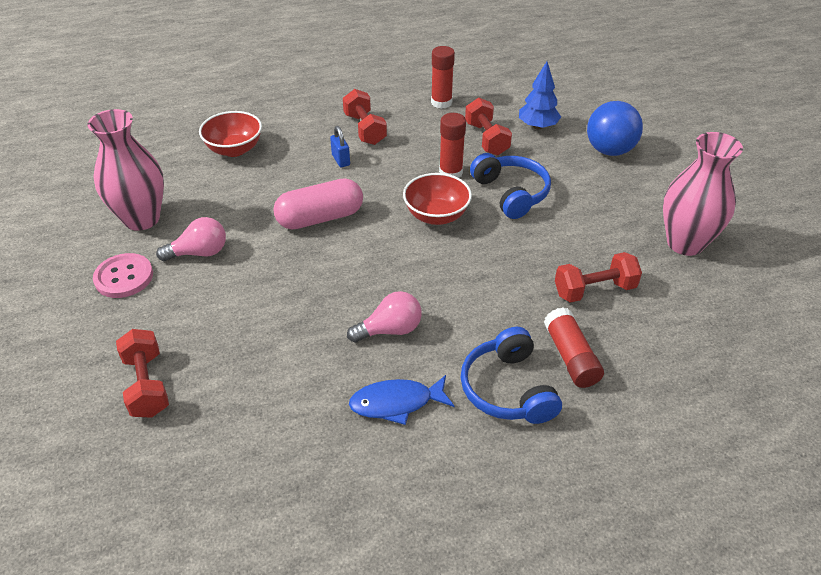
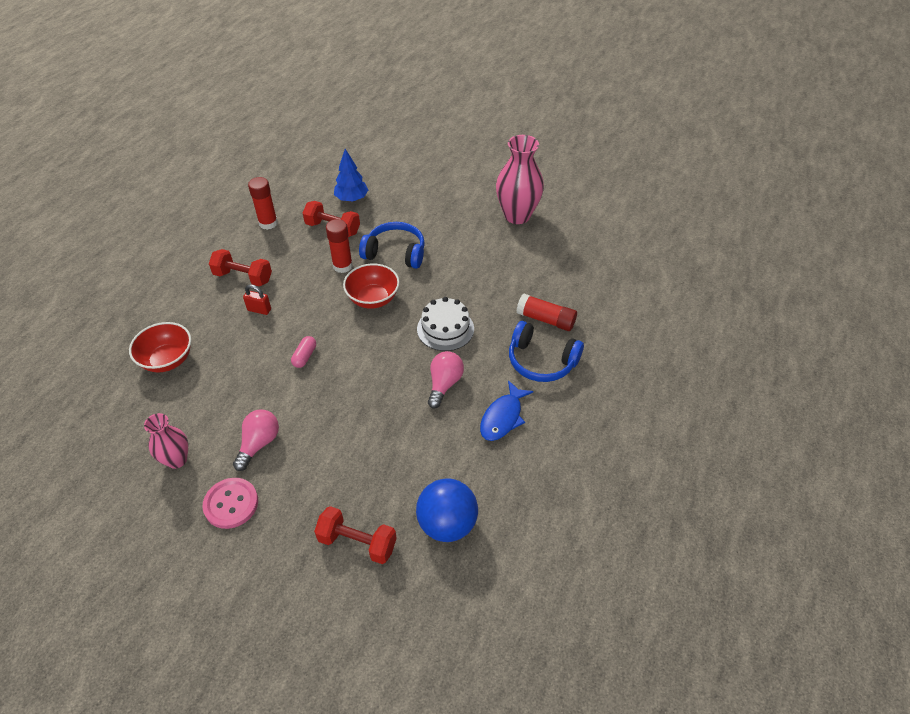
camera: 50 degrees left, 5 degrees up
pink vase [87,109,164,231] -> pink vase [144,413,188,469], size x0.59
pink capsule [273,178,363,229] -> pink capsule [291,336,316,368], size x0.48
blue padlock [330,126,350,167] -> red padlock [243,284,271,315]
red dumbbell [555,252,642,303] -> none
blue ball [587,101,643,156] -> blue ball moved to [416,478,478,542]
none -> white cake [417,297,474,351]

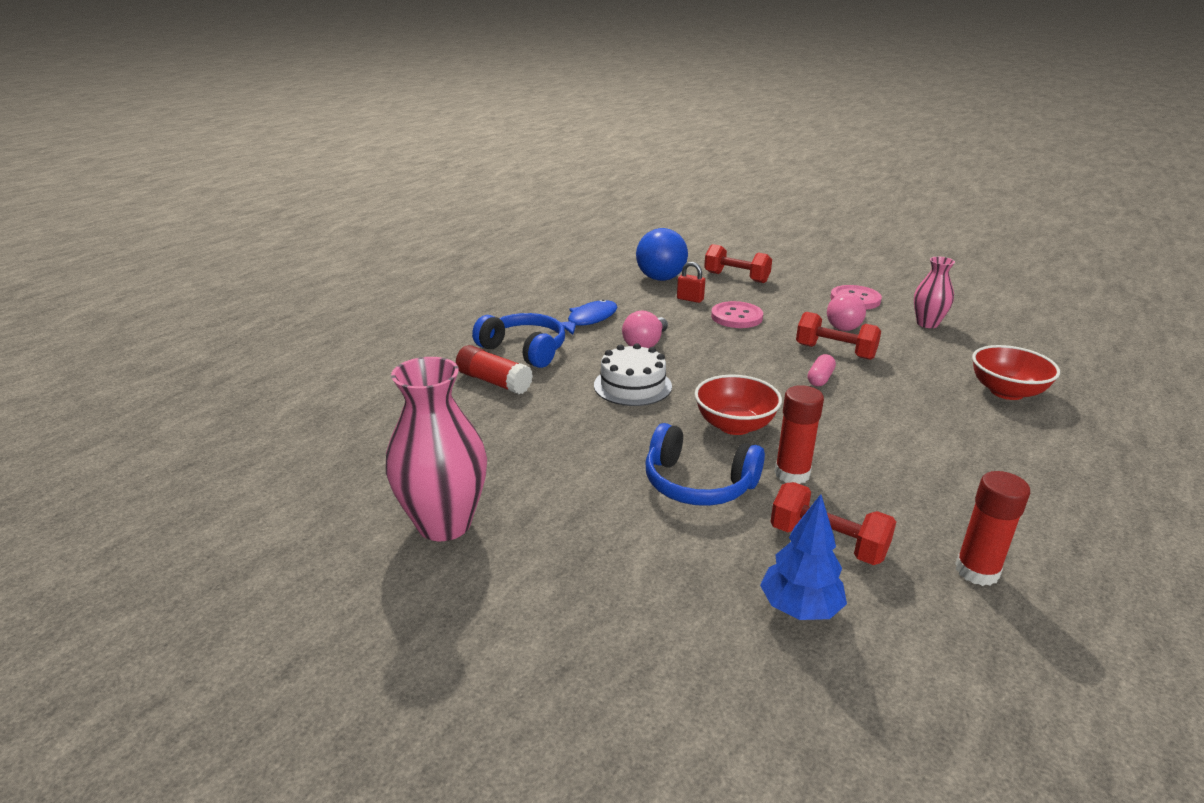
camera: 170 degrees left, 20 degrees down
red dumbbell [209,249,272,286] -> red dumbbell moved to [796,312,881,360]
red padlock [243,284,271,315] -> red padlock moved to [677,262,705,303]
none -> pink button [711,301,763,328]

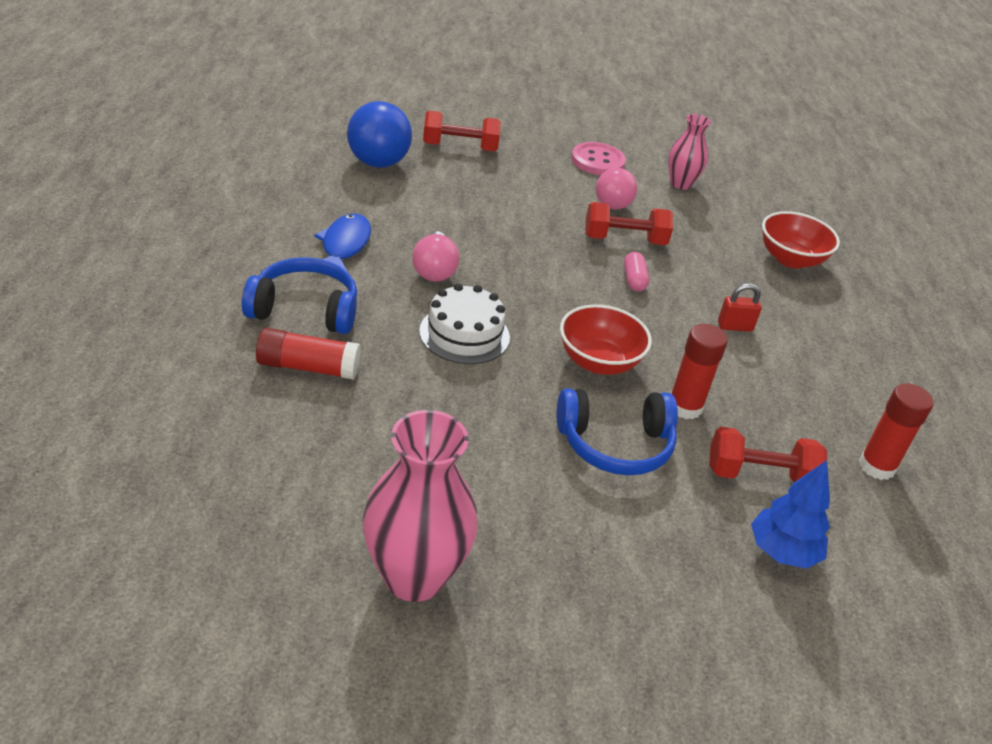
camera: 35 degrees left, 10 degrees up
red padlock [677,262,705,303] -> red padlock moved to [718,283,762,332]
pink button [711,301,763,328] -> none

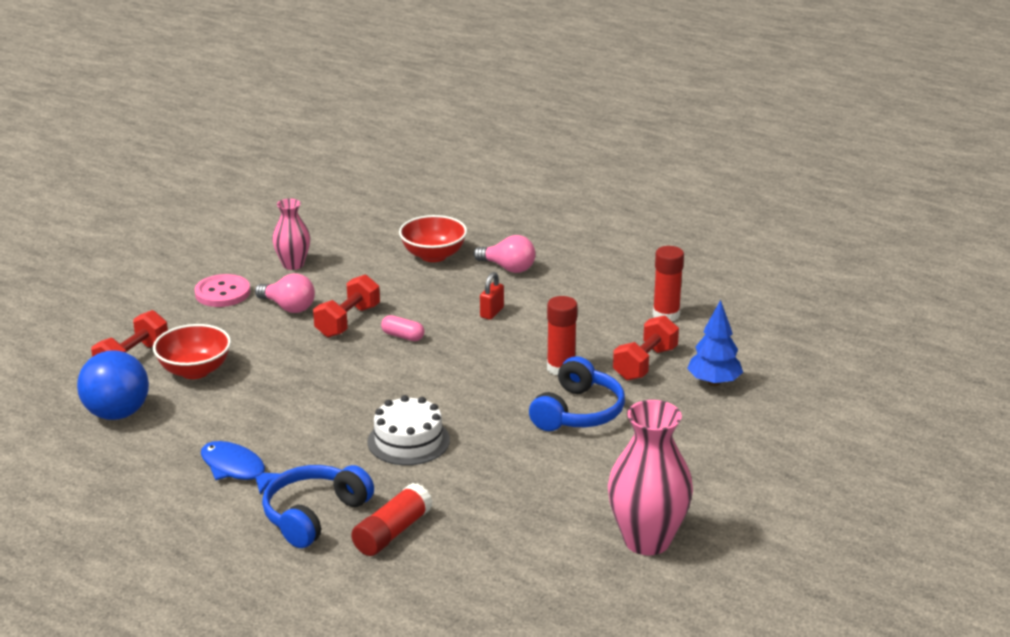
camera: 55 degrees left, 10 degrees down
pink light bulb [412,231,459,281] -> pink light bulb moved to [473,235,536,273]
red bowl [560,304,652,375] -> red bowl moved to [153,324,231,379]

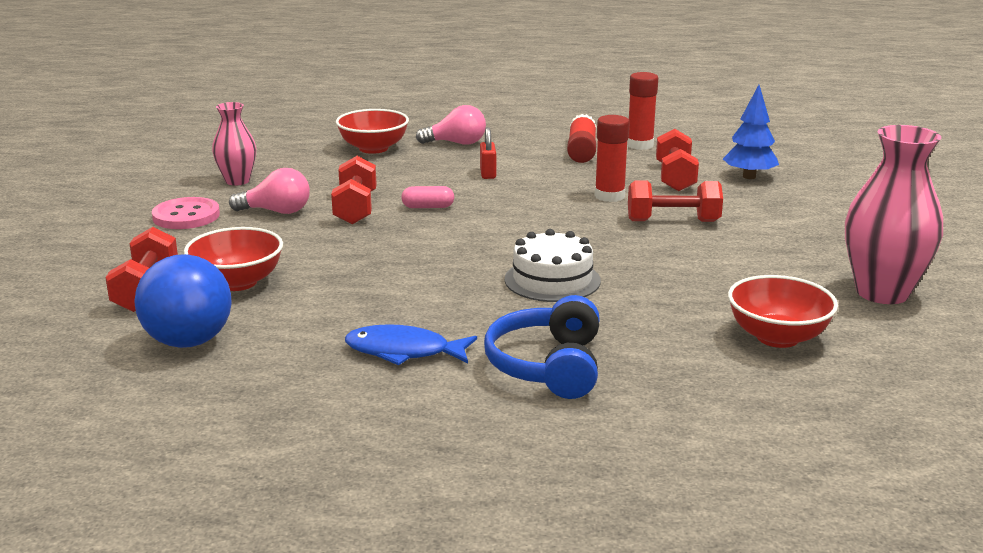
camera: 30 degrees left, 5 degrees down
red glue stick [351,483,432,556] -> red glue stick moved to [567,114,596,163]
blue headphones [529,356,625,431] -> red dumbbell [628,181,723,222]
none -> red bowl [728,275,838,348]

